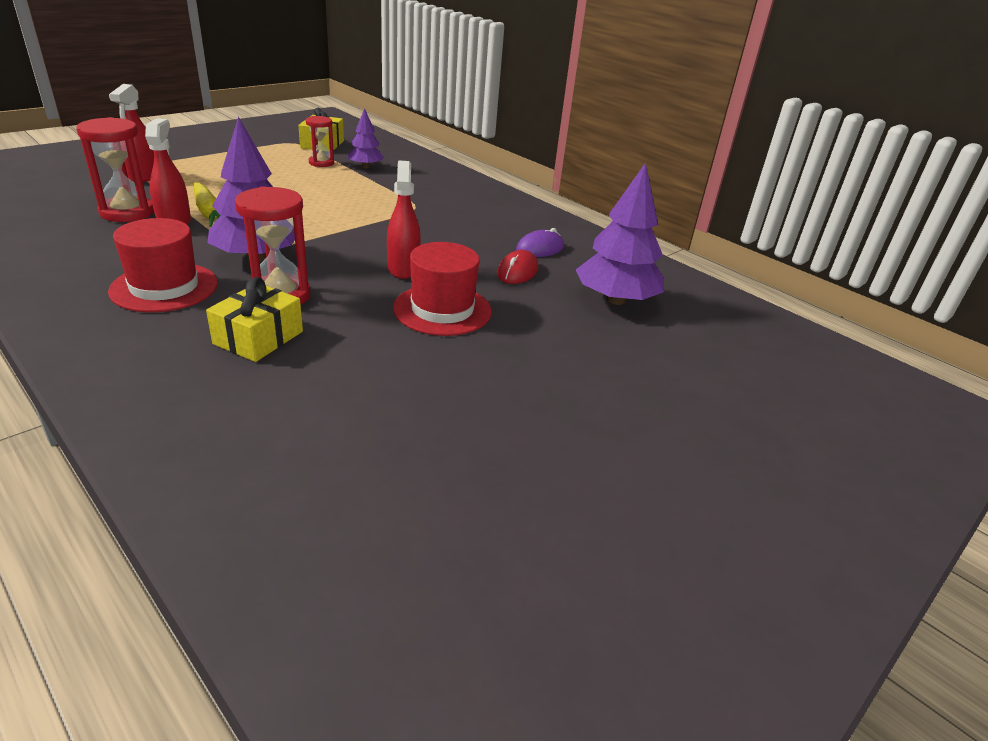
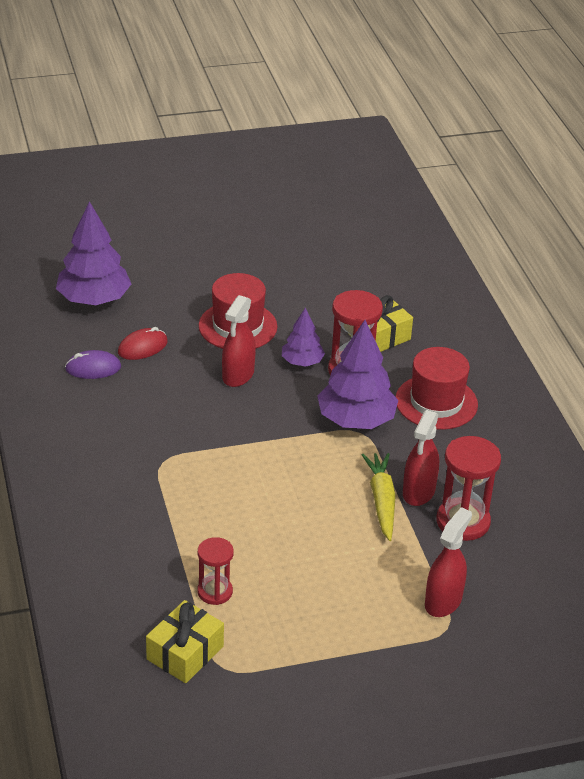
camera: 150 degrees left, 5 degrees up
purple tree [348,108,384,168] -> purple tree moved to [282,307,325,367]

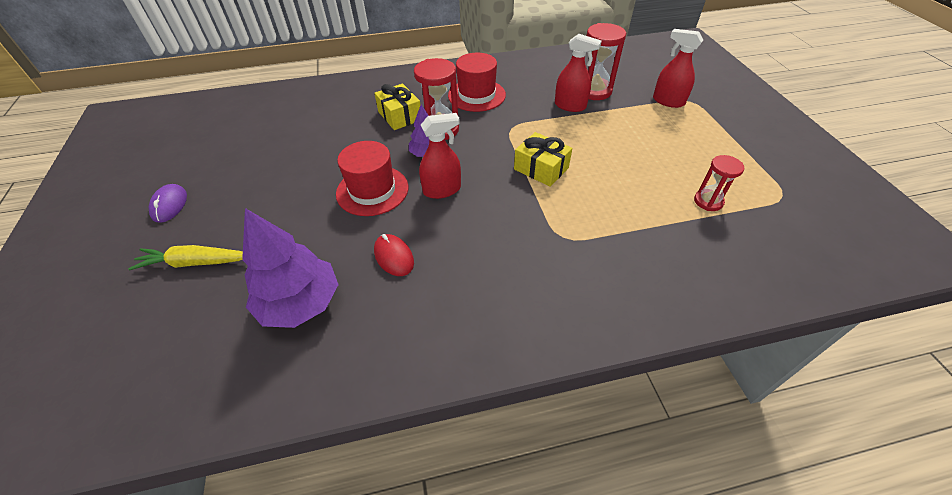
camera: 85 degrees left, 10 degrees up
purple mouse [65,350,121,379] -> purple mouse moved to [149,184,187,223]
yellow gift [146,600,224,683] -> yellow gift moved to [514,132,572,186]
red spray bottle [222,295,256,387] -> red spray bottle turned 45 degrees counterclockwise [419,113,461,199]
purple tree [317,320,398,429] -> none
yellow carrot [361,453,396,541] -> yellow carrot moved to [128,245,243,270]

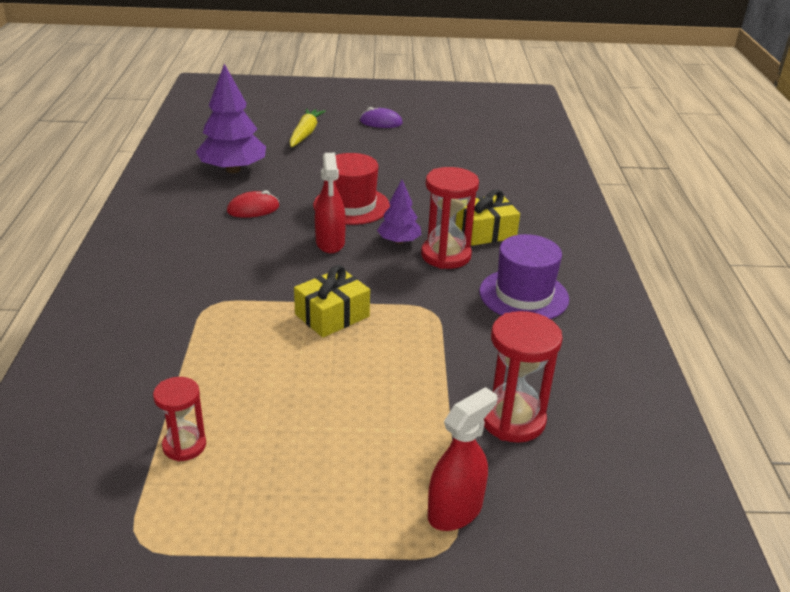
camera: 100 degrees right, 15 degrees down
red hat [448,53,506,112] -> purple hat [479,234,569,319]
red spray bottle [555,34,602,112] -> none

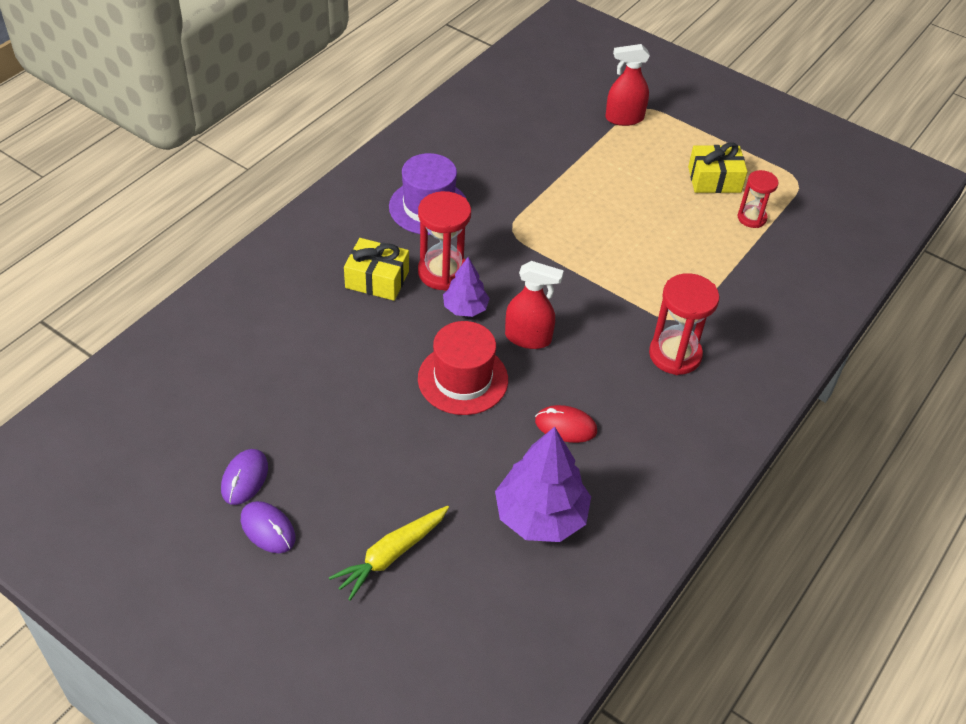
camera: 145 degrees left, 15 degrees up
yellow gift [294,265,370,337] -> yellow gift moved to [688,142,748,193]
red spray bottle [315,153,346,254] -> red spray bottle turned 75 degrees clockwise [505,261,564,349]
red hourglass [484,311,563,443] -> red hourglass moved to [649,273,720,375]
none -> purple mouse [221,449,268,505]

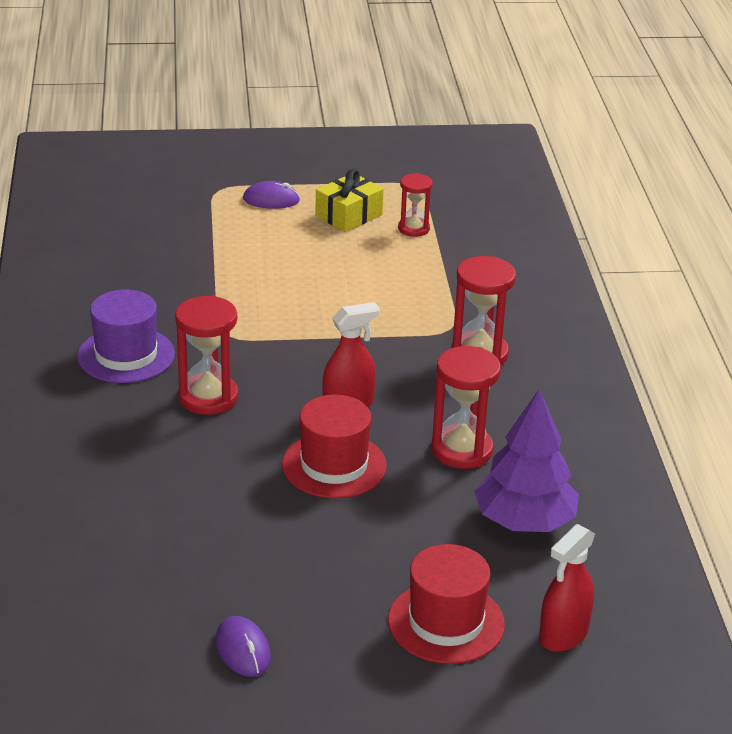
camera: 40 degrees left, 15 degrees down
purple mouse [241,501,295,553] -> purple mouse moved to [243,181,300,209]
yellow carrot [329,506,449,601] -> red hat [388,544,505,664]
yellow gift [344,238,409,301] -> none
purple tree [443,257,490,317] -> none
red mouse [535,405,597,443] -> red hourglass [431,346,501,469]
red spray bottle [605,44,650,126] -> red spray bottle moved to [539,524,595,652]

